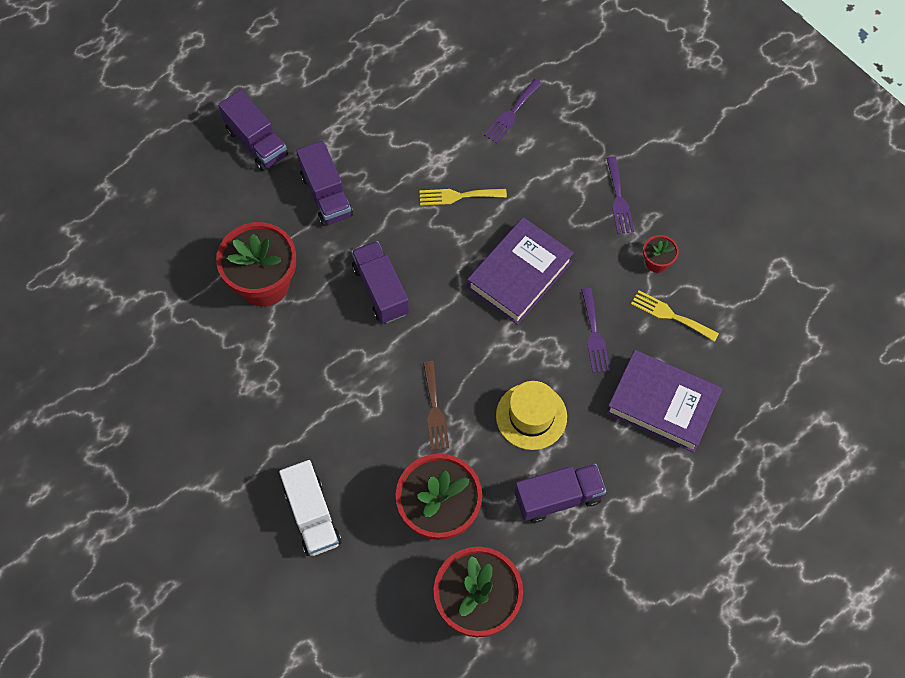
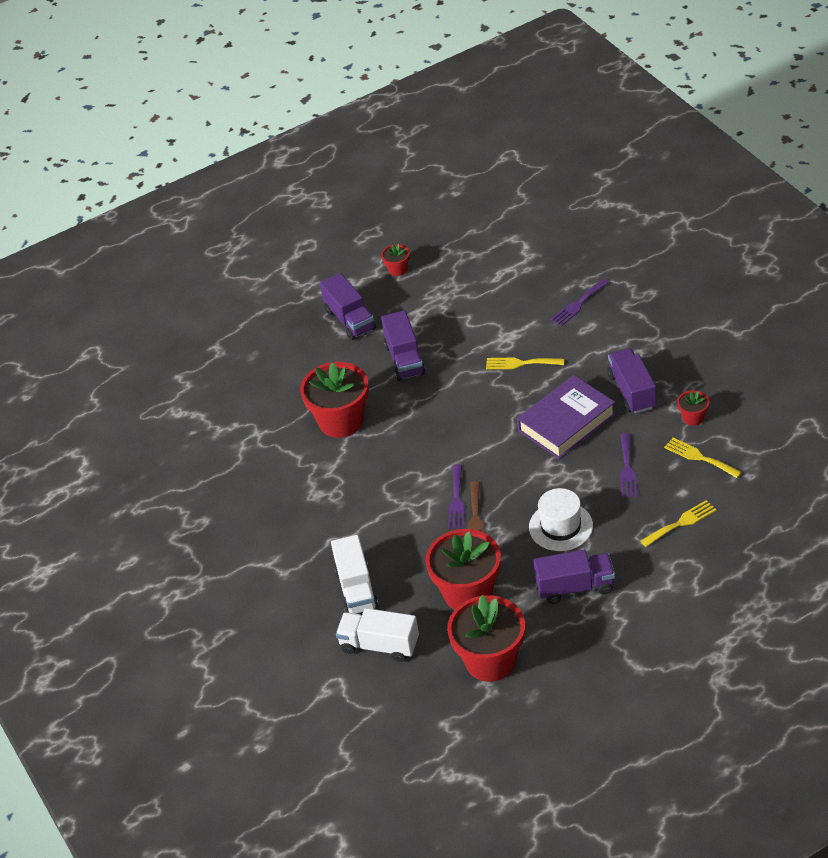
camera: 15 degrees right, 20 degrees down
purple truck [351,241,409,323] -> purple truck moved to [608,348,656,414]
yellow hat [496,381,567,450] -> white hat [529,488,593,551]
purple fork [606,156,634,234] -> purple fork moved to [448,464,465,529]
purple book [606,350,723,453] -> yellow fork [640,500,716,547]
none -> white truck [336,608,419,662]
none -> red flower pot [381,244,410,276]

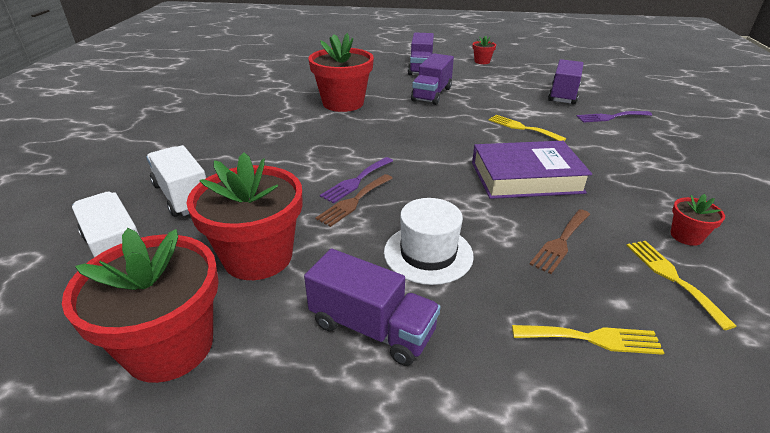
camera: 30 degrees right, 10 degrees down
white truck [331,535,379,614] -> white truck turned 120 degrees clockwise [146,145,206,217]
purple truck [608,348,656,414] -> purple truck moved to [548,59,584,104]
purple fork [620,433,637,497] -> brown fork [529,209,590,274]

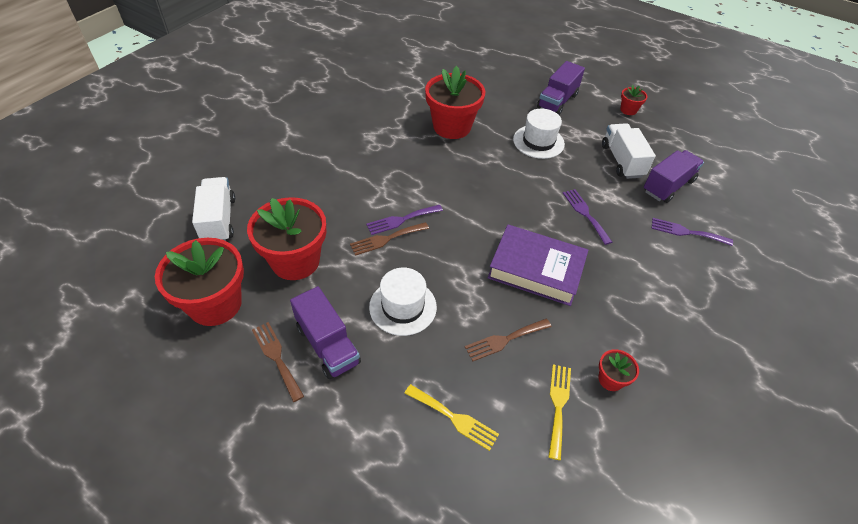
camera: 25 degrees right, 15 degrees up
white truck [146,145,206,217] -> white truck moved to [602,123,656,179]
purple truck [411,53,454,105] -> white hat [513,109,565,159]
yellow fork [488,115,566,141] -> purple fork [563,189,612,245]
none -> brown fork [252,322,304,402]

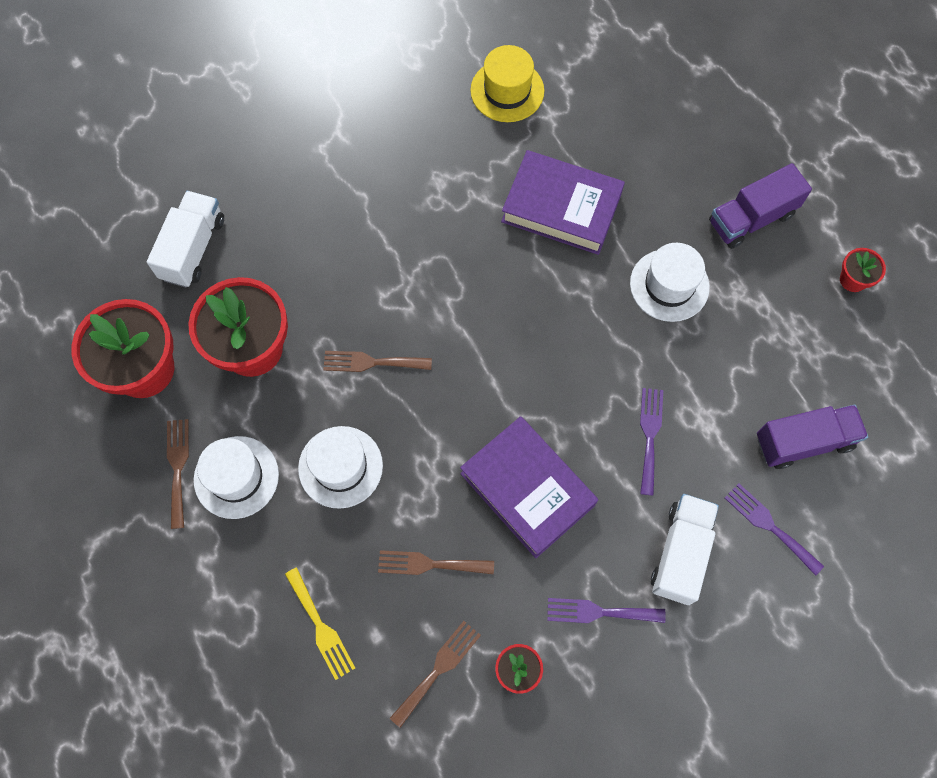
camera: 30 degrees right, 20 degrees up
purple truck [290,286,361,379] -> white hat [194,436,279,519]
purple fork [366,205,443,235] -> purple fork moved to [547,598,666,623]
red flower pot [425,66,486,139] -> purple book [501,150,625,255]
yellow fork [549,364,571,460] -> brown fork [390,621,481,728]
white truck [602,123,656,179] -> white truck moved to [651,494,719,605]
none -> yellow hat [470,45,544,122]

